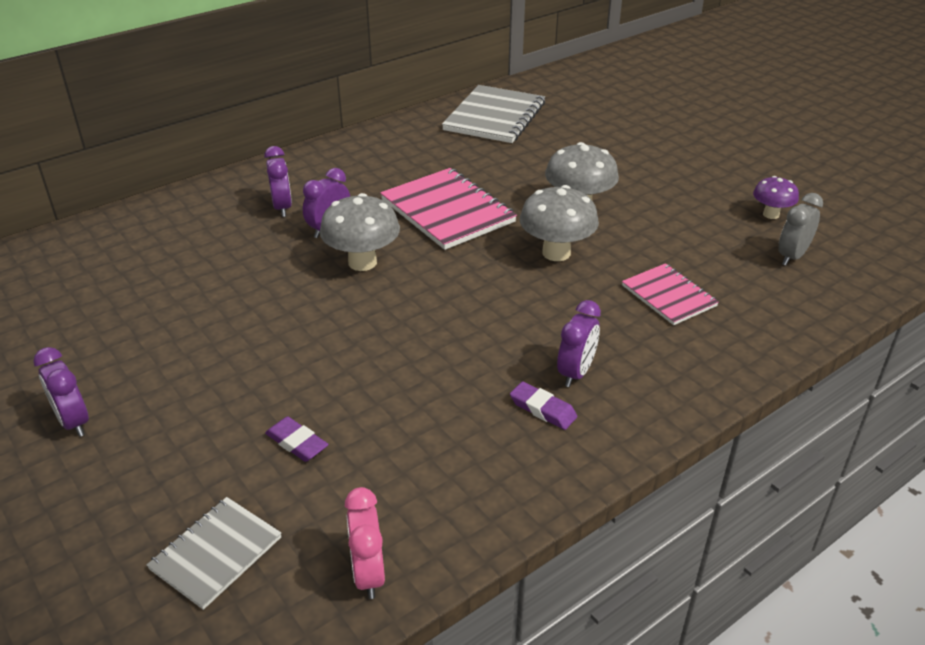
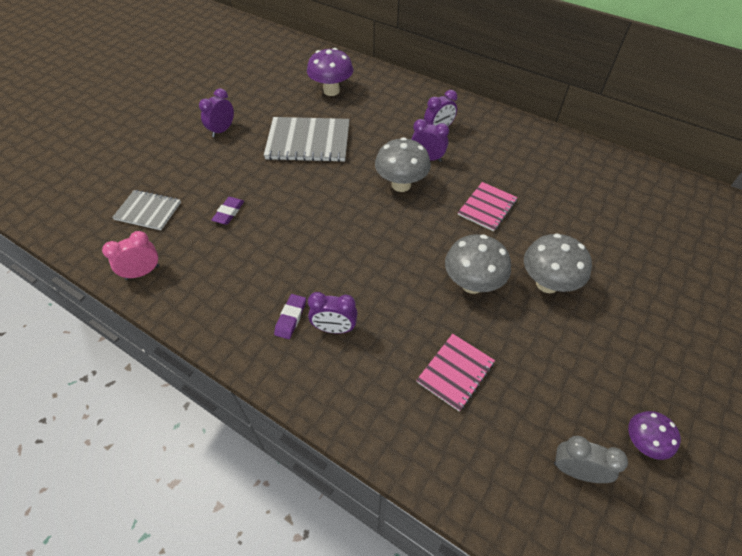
camera: 70 degrees right, 15 degrees up
pink notebook [380,168,517,250] -> pink notebook [458,182,518,232], size x0.60
grey notebook [442,85,545,143] -> grey notebook moved to [264,117,349,162]
none -> purple mushroom [307,48,353,96]

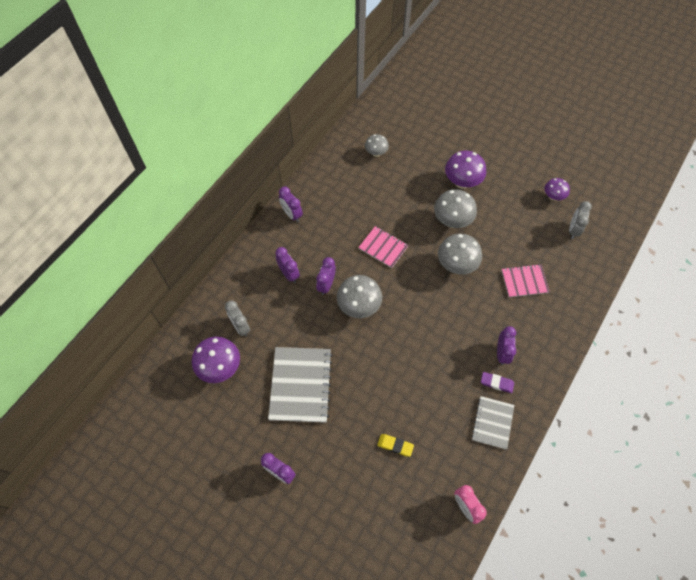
camera: 90 degrees left, 10 degrees up
grey notebook [112,190,181,230] -> grey notebook moved to [472,396,514,449]
purple eraser [211,197,244,225] -> yellow eraser [377,434,414,457]
pink notebook [416,334,495,412] -> pink notebook turned 45 degrees counterclockwise [502,264,550,297]
none -> grey clock [225,300,250,337]
none -> purple clock [279,187,303,222]
none -> grey mushroom [365,134,389,157]
none -> purple mushroom [445,151,486,189]

